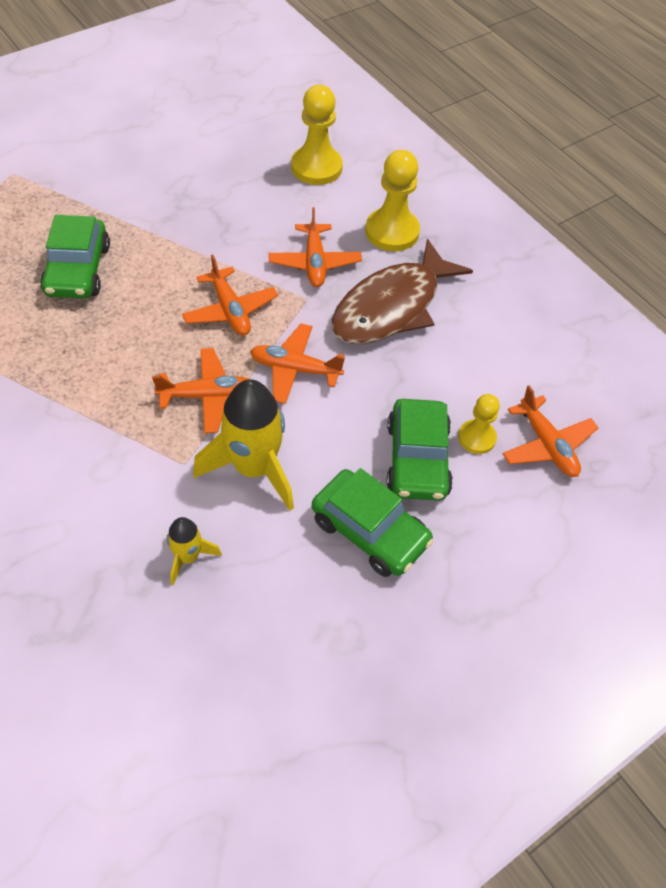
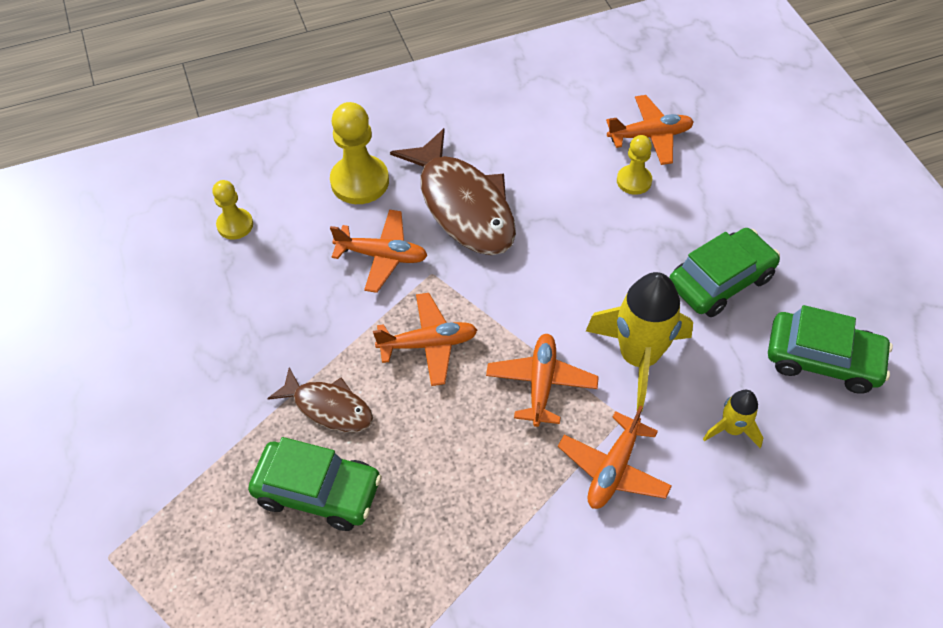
camera: 70 degrees left, 0 degrees up
orange plane [250,324,345,404] -> orange plane moved to [558,405,672,509]
yellow pawn [291,85,343,185] -> yellow pawn [212,180,253,239], size x0.60
green car [387,399,453,501] -> green car moved to [768,305,893,394]
none -> brown fish [267,367,373,432]

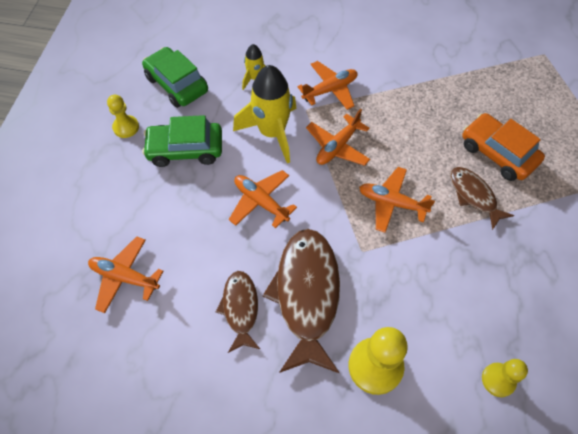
camera: 150 degrees left, 5 degrees up
green car [248,437,382,531] -> orange car [462,113,545,181]
orange plane [330,210,428,293] -> orange plane moved to [229,170,297,228]
yellow pawn [617,135,652,195] -> yellow pawn moved to [107,95,139,138]
none -> brown fish [216,271,260,353]

